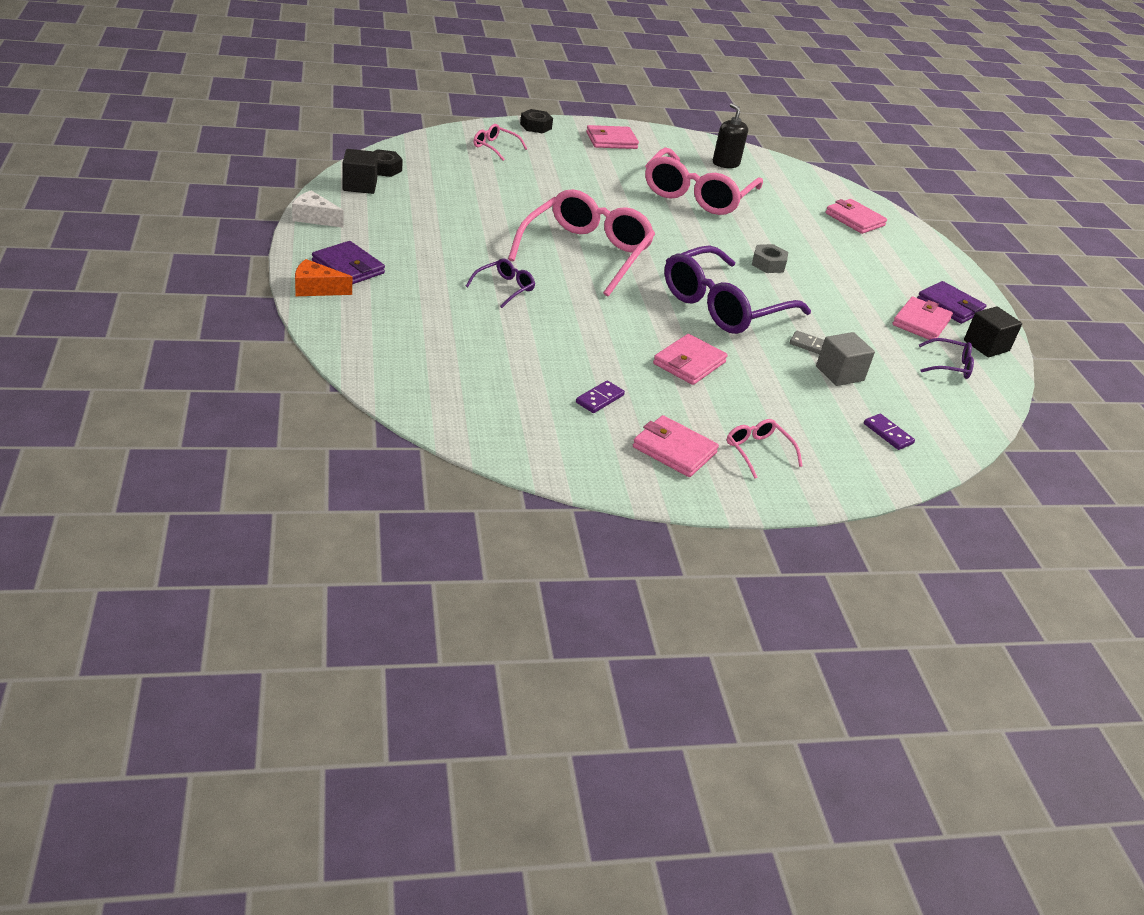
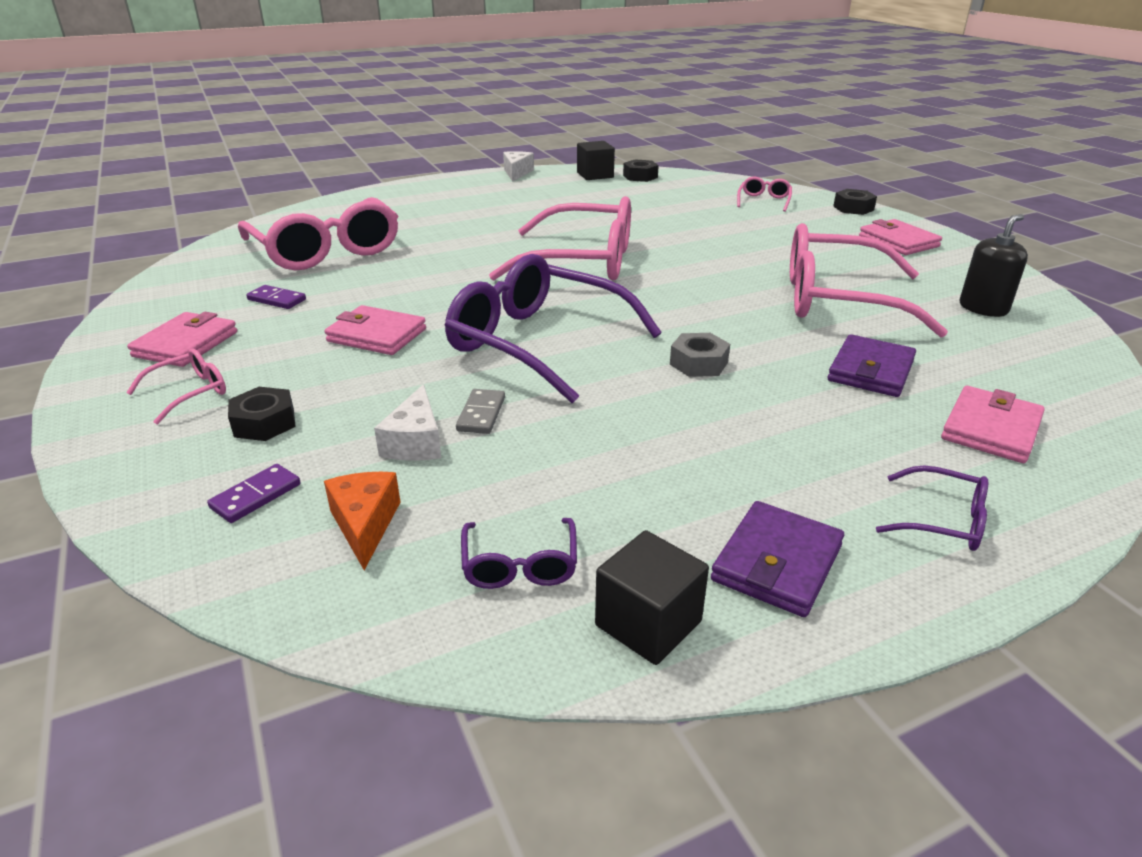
camera: 80 degrees right, 5 degrees down
orange cheese [295,259,352,296] -> orange cheese moved to [324,472,400,570]
purple wallet [312,241,385,284] -> purple wallet moved to [828,334,916,397]
purple glasses [466,258,535,308] -> purple glasses moved to [876,465,988,551]
grey cube [816,332,875,386] -> white cheese [374,384,441,461]
pink wallet [893,297,953,340] -> none
none -> black nut [228,387,296,441]
none -> pink glasses [238,197,398,270]

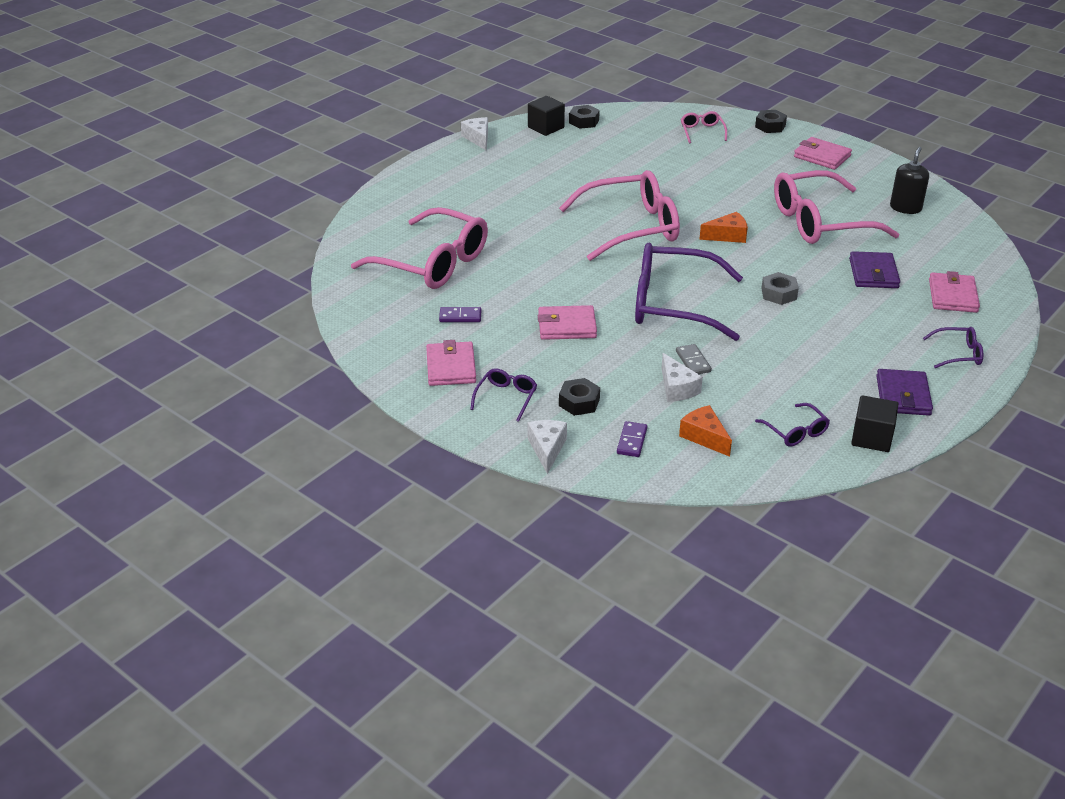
camera: 25 degrees left, 5 degrees up
pink glasses [126,348,226,424] -> purple glasses [470,368,537,422]
none -> white cheese [528,420,567,474]
none -> orange cheese [699,212,748,243]

